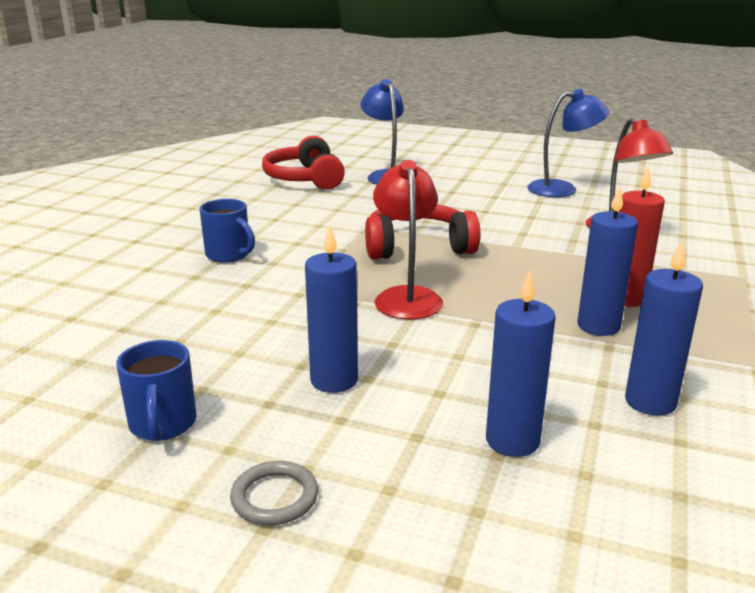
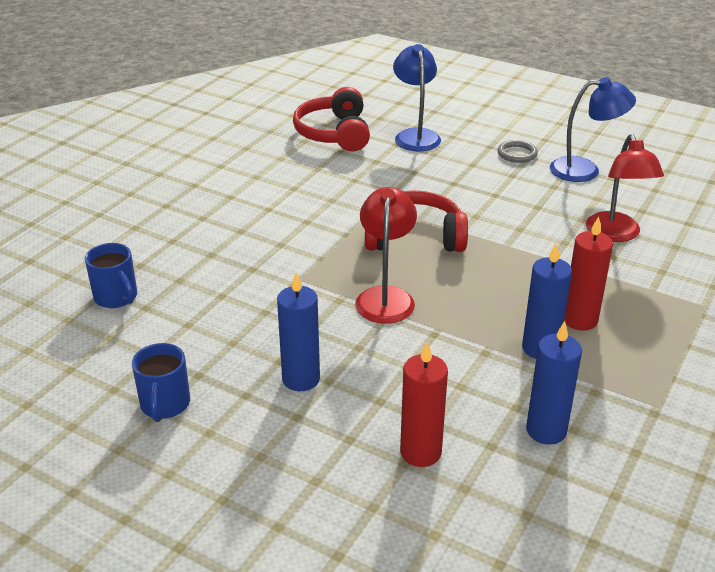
camera: 10 degrees right, 10 degrees up
blue mug [199,199,255,263] -> blue mug moved to [85,243,137,308]
grey ring [230,461,318,525] -> grey ring moved to [498,140,538,163]
blue candle [486,270,556,457] -> red candle [400,342,448,467]

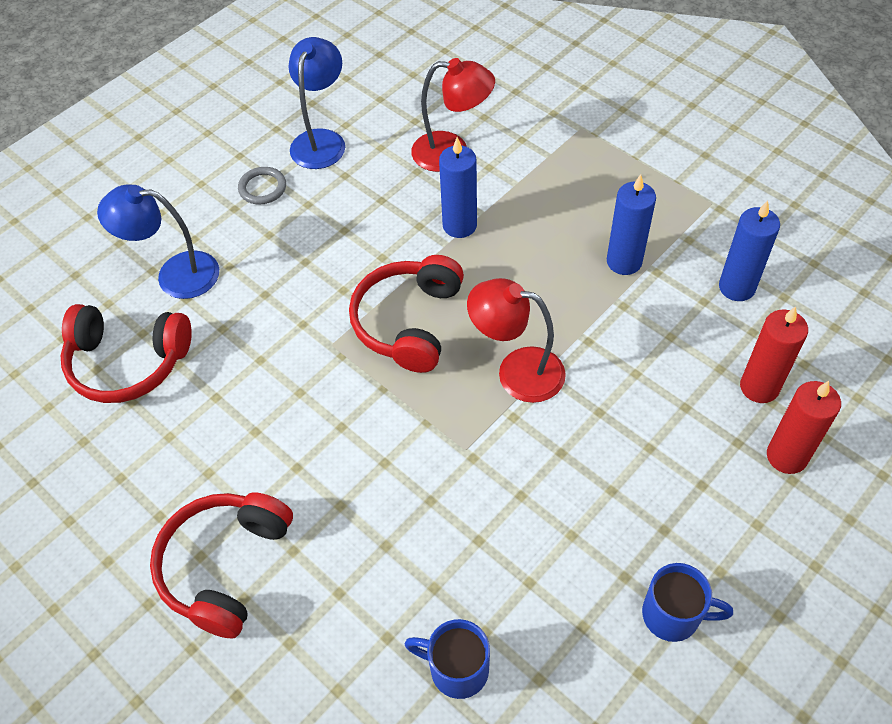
camera: 75 degrees left, 20 degrees up
blue mug [85,243,137,308] -> blue mug turned 135 degrees counterclockwise [405,619,490,699]
blue candle [277,272,320,391] -> blue candle moved to [439,137,477,238]
red candle [564,216,613,330] -> red candle moved to [767,381,841,474]
none -> red headphones [150,492,293,638]

